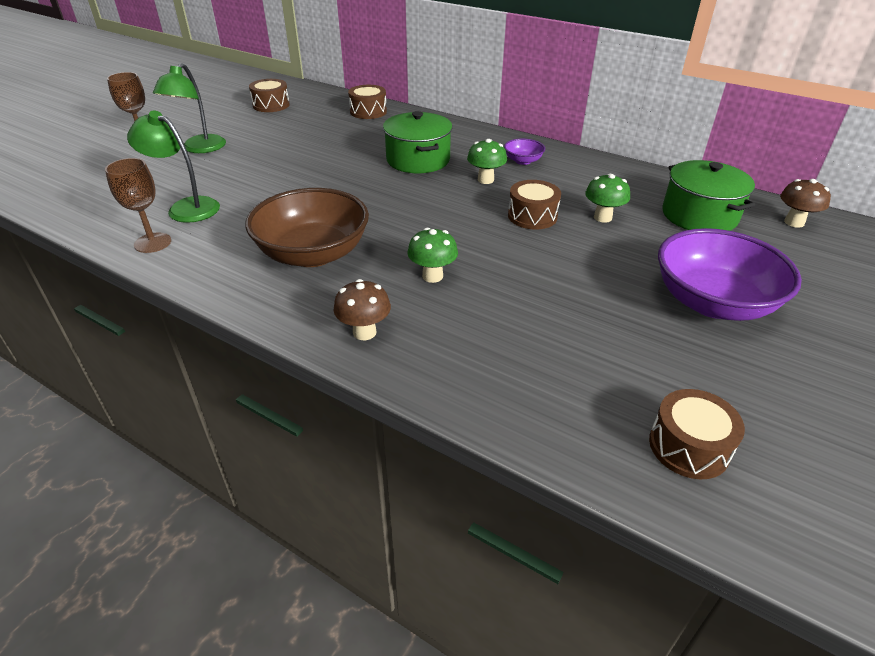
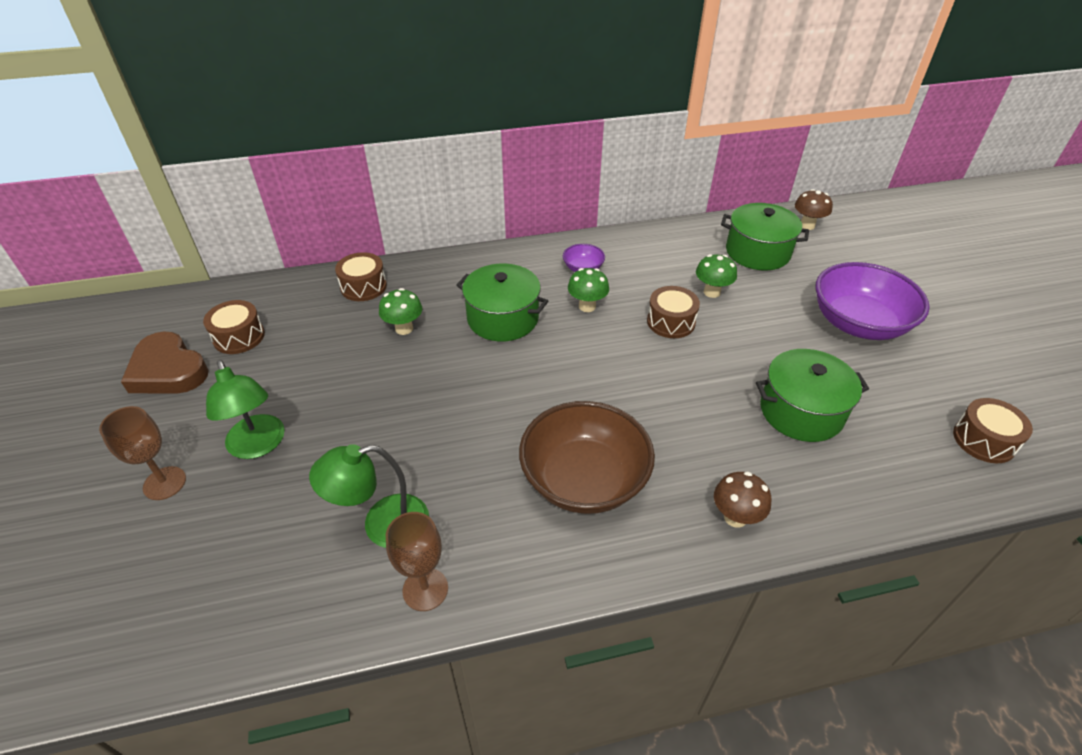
camera: 45 degrees left, 5 degrees up
green mushroom [408,228,458,283] -> green mushroom moved to [379,288,422,335]
none -> brown heart [121,331,209,394]
none -> green pot [756,349,869,442]

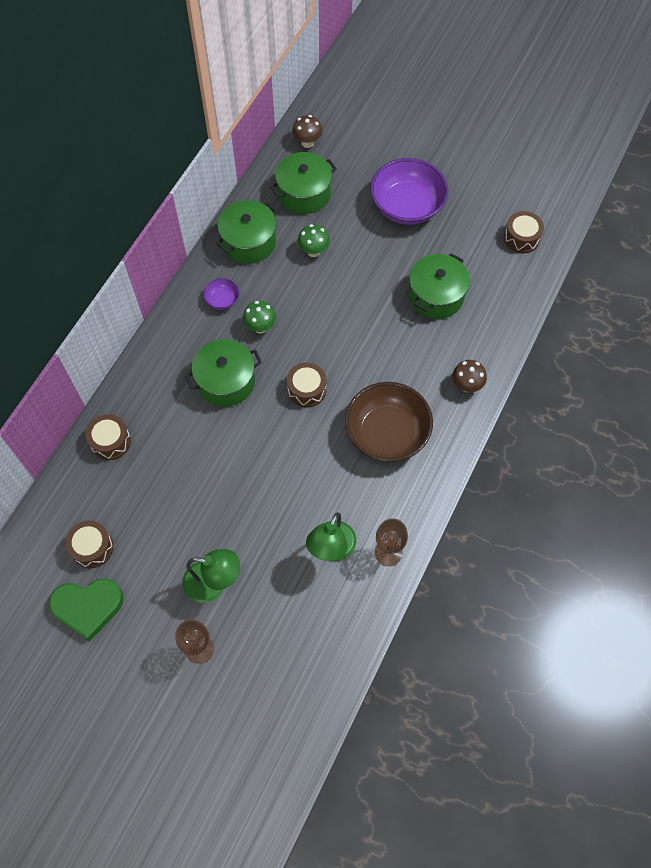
camera: 50 degrees left, 20 degrees up
brown heart [121,331,209,394] -> green heart [49,578,124,641]
green mushroom [379,288,422,335] -> none
brown drum [647,286,700,338] -> brown drum moved to [287,362,326,407]
none -> green pot [216,200,277,264]

